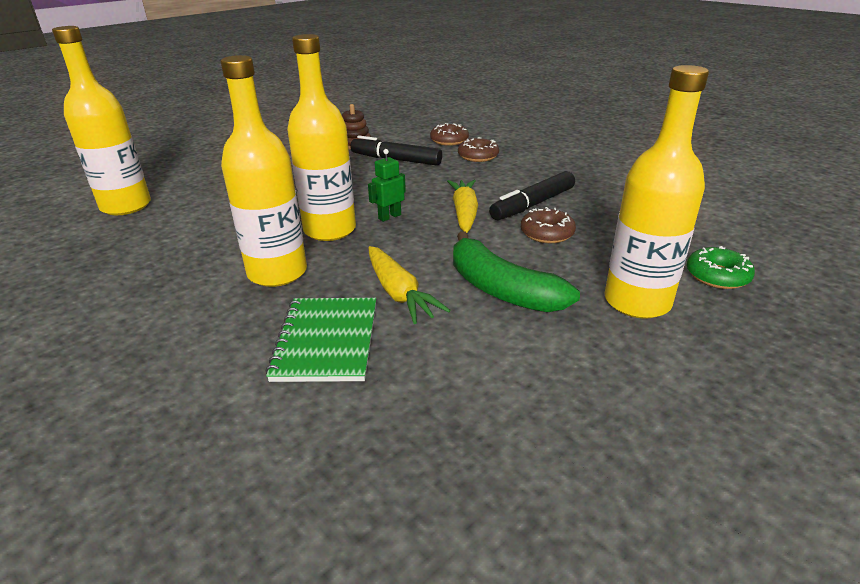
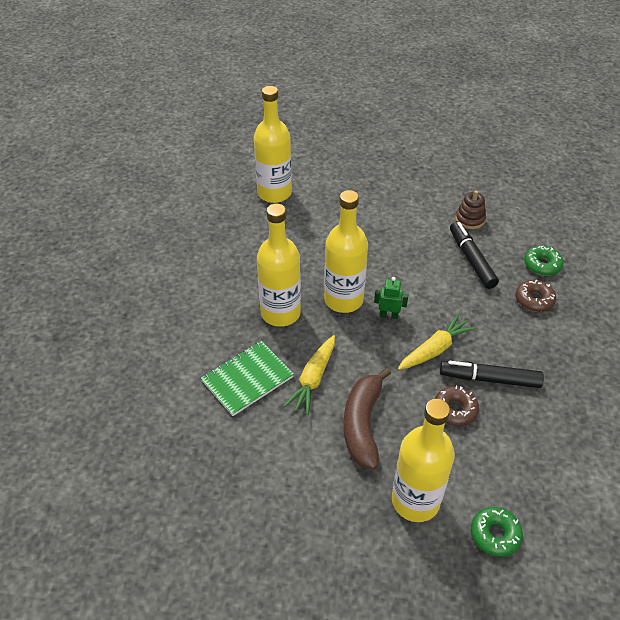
camera: 50 degrees right, 15 degrees up
brown donut [430,123,469,146] -> green donut [524,246,563,276]
green banana [453,231,580,313] -> brown banana [344,368,391,470]

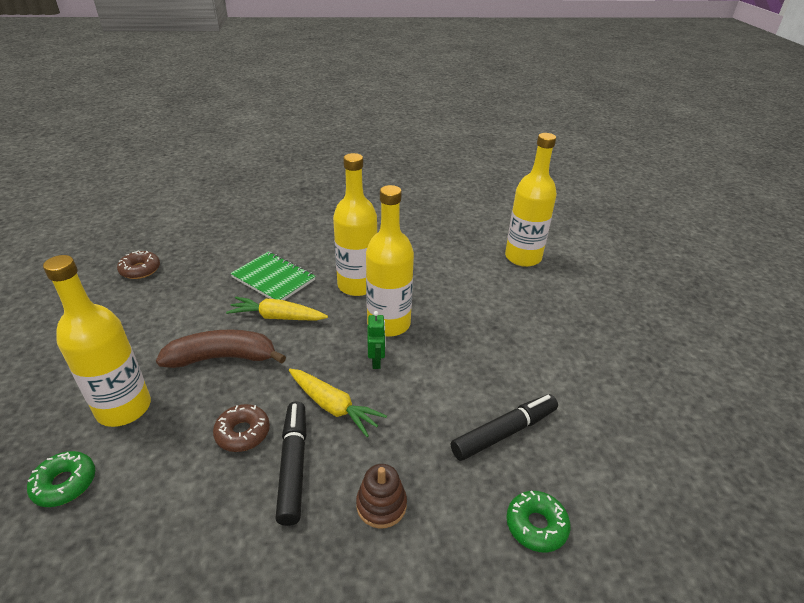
camera: 75 degrees right, 10 degrees down
brown stacking toy [455,190,486,229] -> brown stacking toy moved to [356,464,407,528]
brown donut [516,280,556,312] -> brown donut moved to [117,251,160,279]

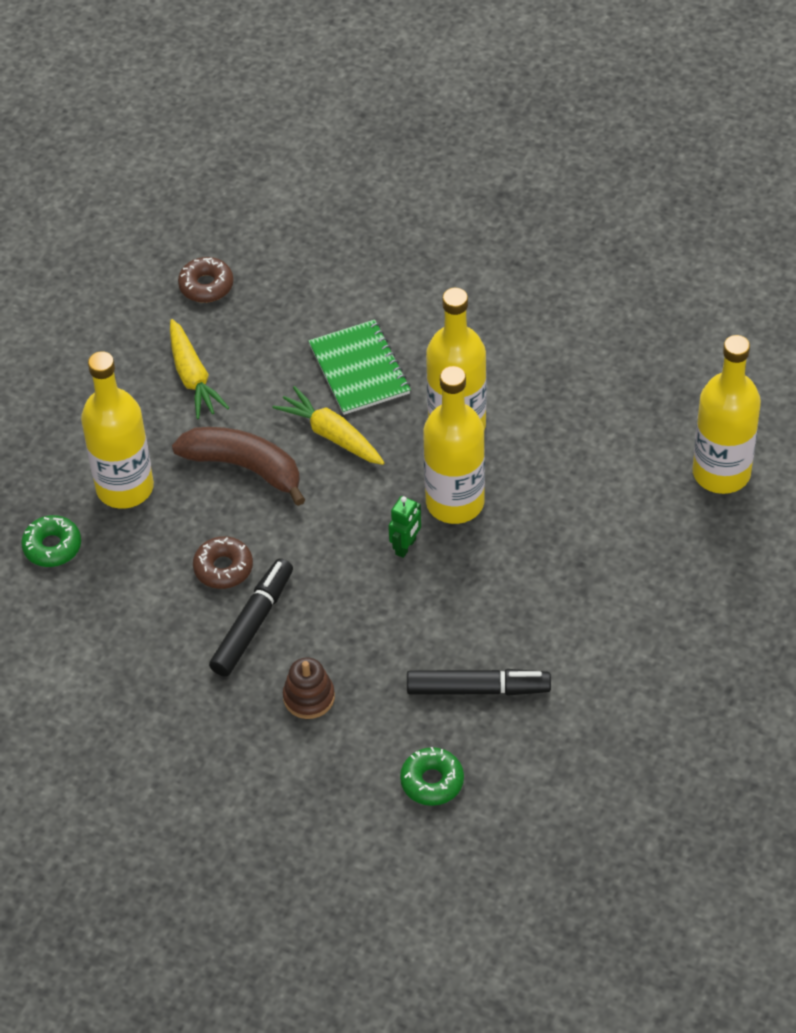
camera: 35 degrees right, 15 degrees up
yellow carrot [289,369,387,437] -> yellow carrot moved to [170,319,229,419]

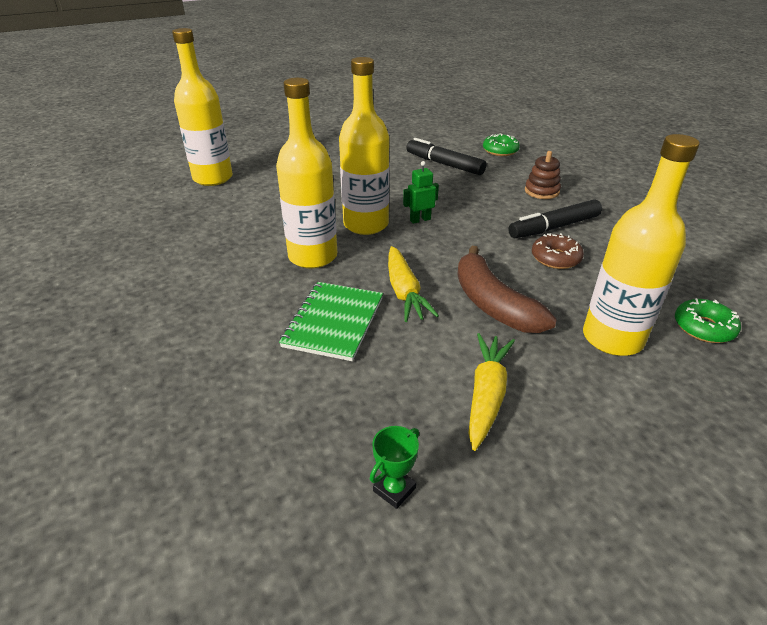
camera: 145 degrees left, 15 degrees down
brown donut [178,257,234,303] -> green trophy [370,426,419,509]

